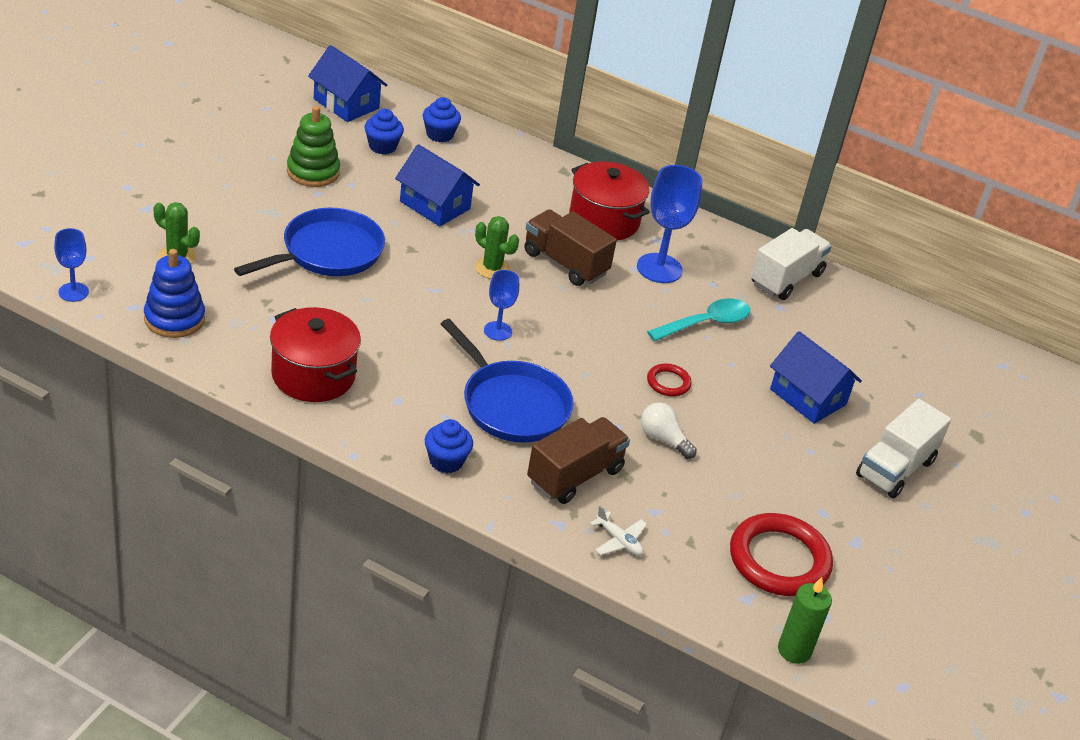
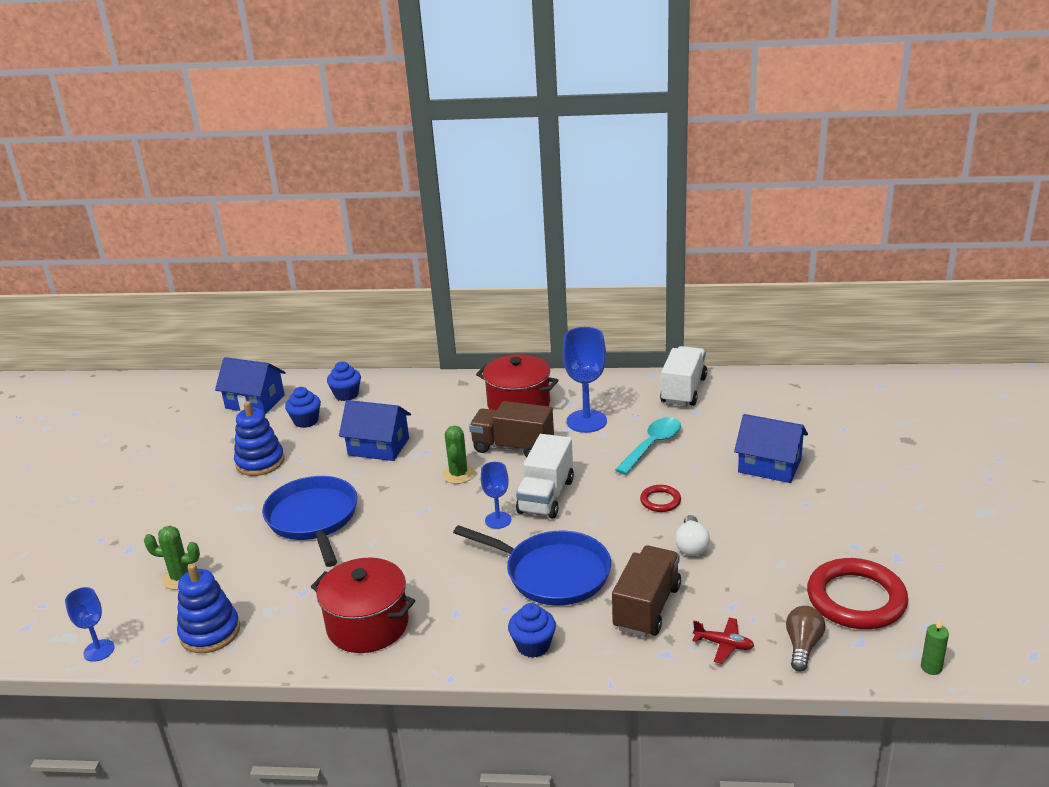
camera: 15 degrees left, 10 degrees down
blue pan [234,208,385,276] -> blue pan turned 45 degrees counterclockwise [262,476,357,567]
green stacking toy [287,106,340,187] -> blue stacking toy [234,401,284,476]
green cactus [475,216,519,279] -> green cactus turned 75 degrees clockwise [442,426,475,484]
white plane [590,506,647,556] -> red plane [692,617,754,664]
white light bulb [641,402,697,459] -> white light bulb turned 105 degrees counterclockwise [675,515,710,556]
green candle [778,577,832,664] -> green candle [921,618,949,675], size x0.62
white truck [856,399,951,498] -> white truck moved to [516,434,574,519]
none -> brown light bulb [786,606,825,672]

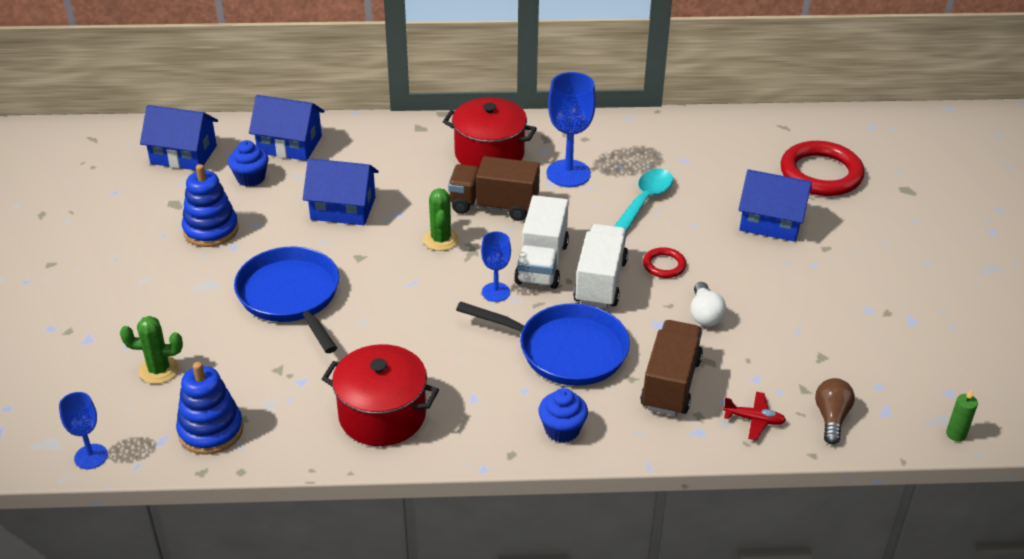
camera: 10 degrees left, 10 degrees up
blue cupcake [327,361,361,401] -> blue house [249,95,324,161]
white truck [660,346,707,406] -> white truck moved to [573,224,628,308]
red ring [807,558,908,629] -> red ring moved to [781,141,865,196]

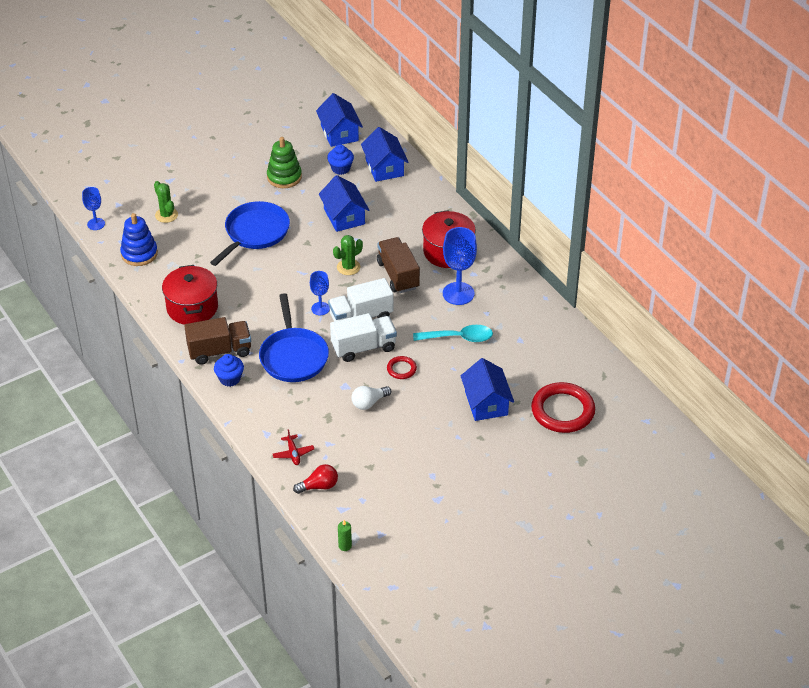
camera: 60 degrees right, 5 degrees up
blue stacking toy [182,164,239,247] -> green stacking toy [267,137,302,188]
brown truck [640,320,703,416] -> brown truck moved to [184,317,251,365]
brown light bulb [815,378,855,445] -> red light bulb [293,464,338,494]

